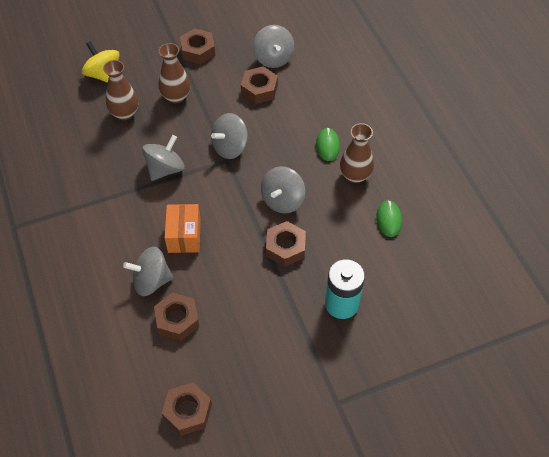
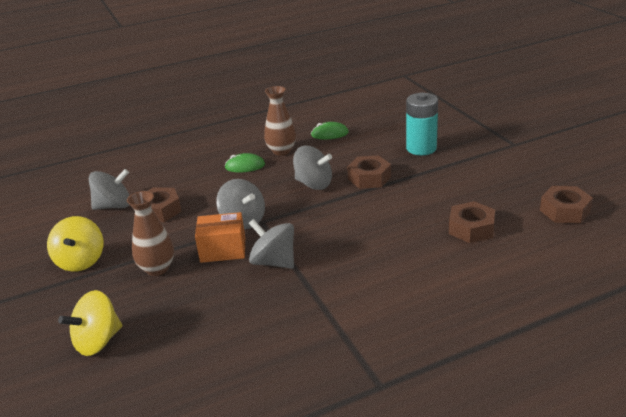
camera: 90 degrees left, 25 degrees down
brown vase [103,60,138,120] -> none
grey spinning top [123,246,173,296] -> none
orange box [164,204,201,253] -> orange box moved to [195,212,245,263]
brown nut [180,28,215,64] -> yellow spinning top [47,216,103,272]

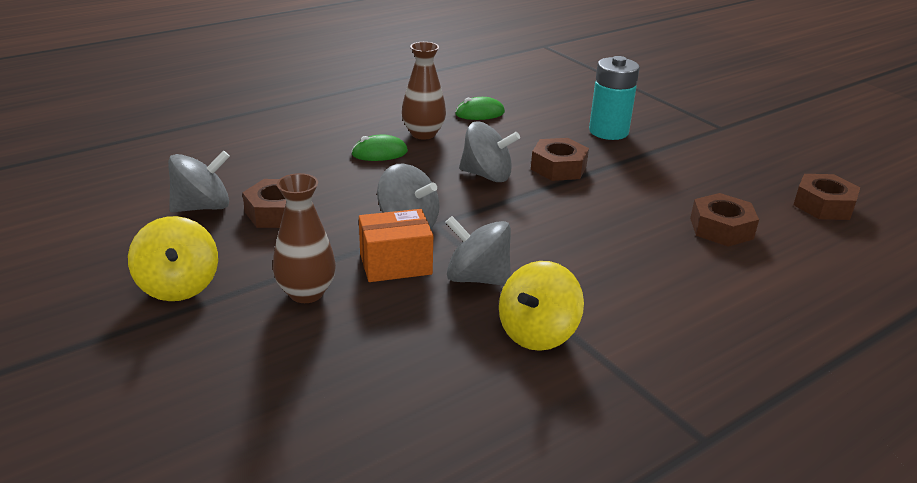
camera: 15 degrees left, 0 degrees up
yellow spinning top [58,290,122,356] -> yellow spinning top moved to [499,261,584,351]

